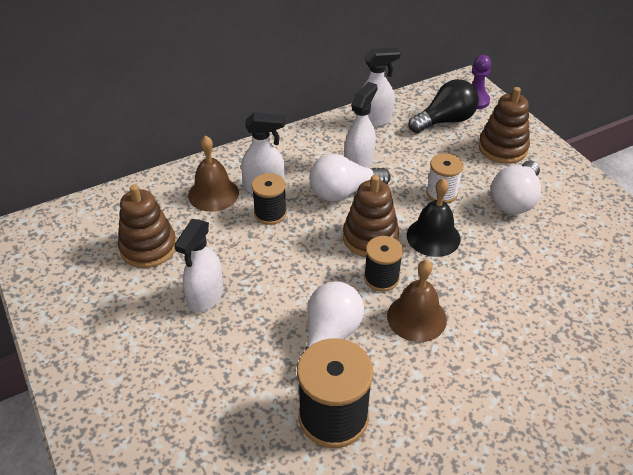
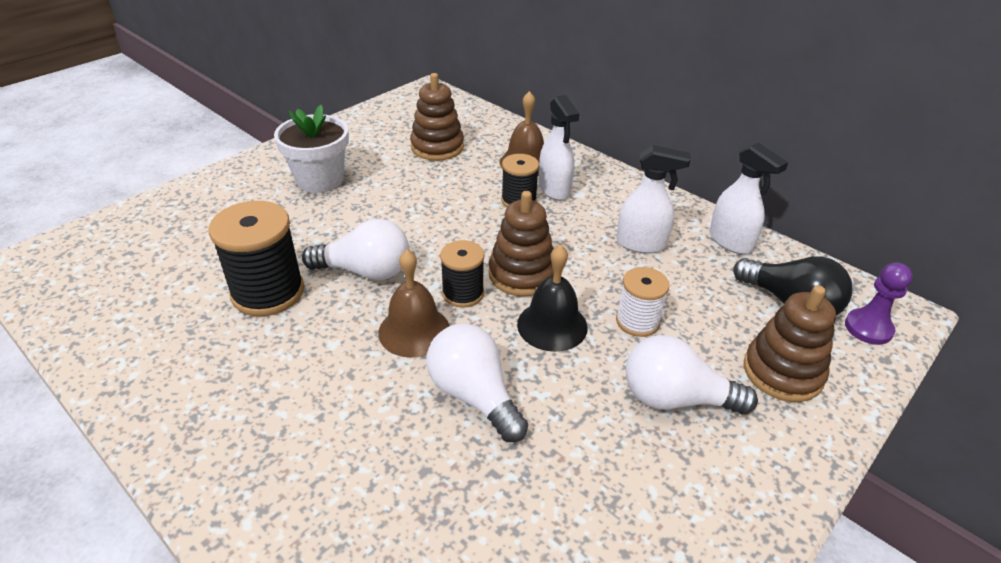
camera: 70 degrees right, 5 degrees down
white spray bottle [174,219,223,313] -> none
white light bulb [309,154,391,201] -> white light bulb moved to [427,324,528,442]
none -> white flower pot [274,105,349,193]

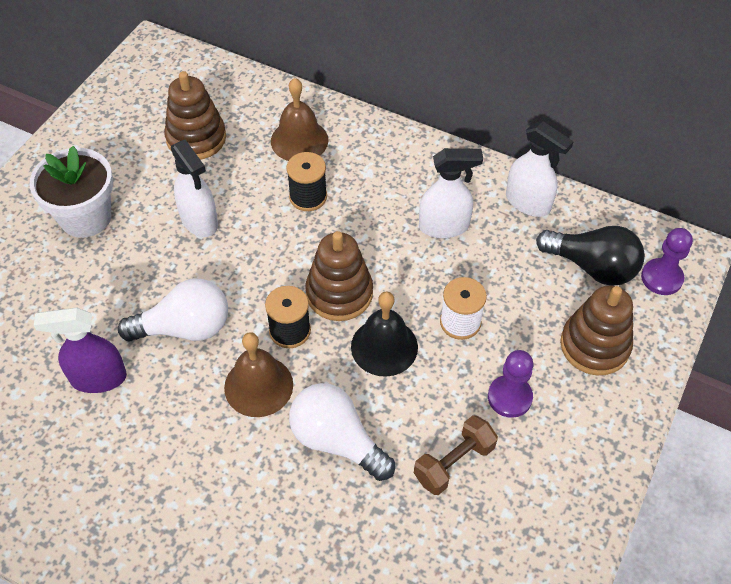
camera: 15 degrees left, 15 degrees up
black spool [209,201,304,316] -> purple spray bottle [34,308,127,393]
white spray bottle [539,95,579,200] -> white spray bottle moved to [171,140,218,237]
white light bulb [626,335,758,415] -> purple pawn [488,350,533,418]
none -> brown dumbbell [414,415,498,495]

